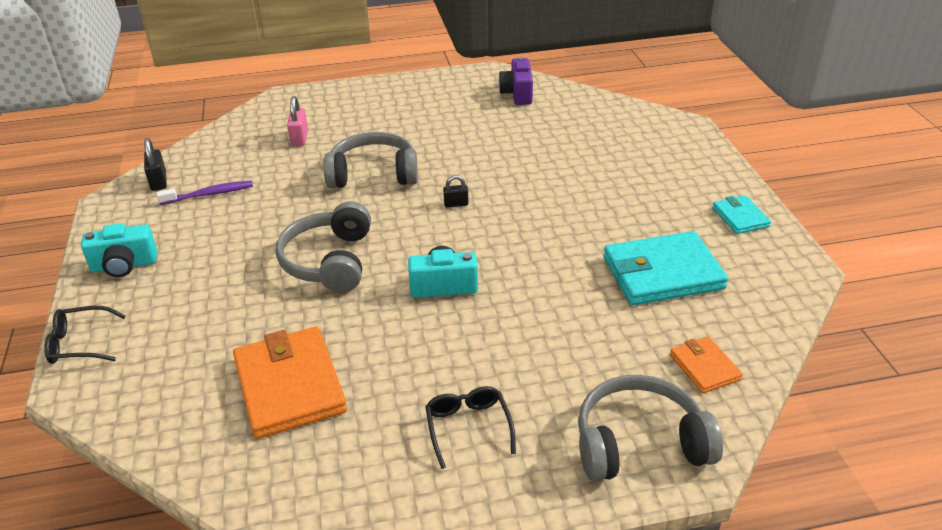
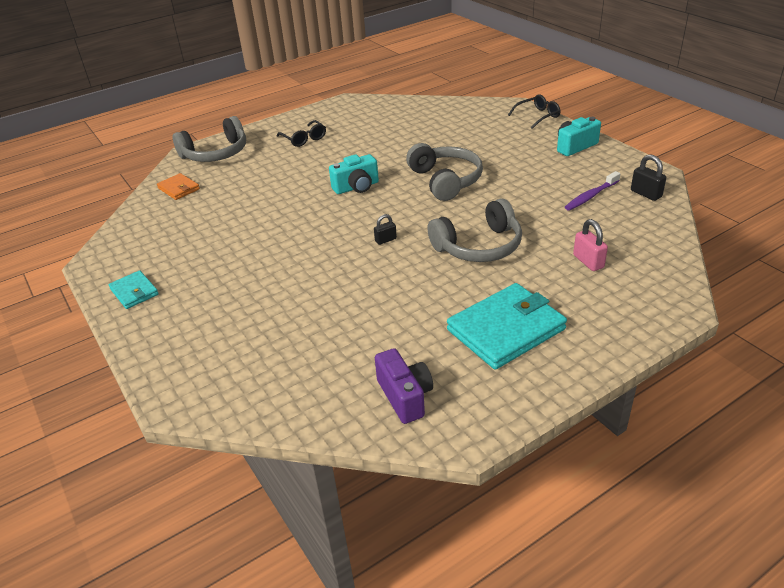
camera: 160 degrees right, 0 degrees up
orange wallet [233,326,347,439] -> none
turquoise wallet [603,231,728,305] -> turquoise wallet moved to [447,283,567,370]

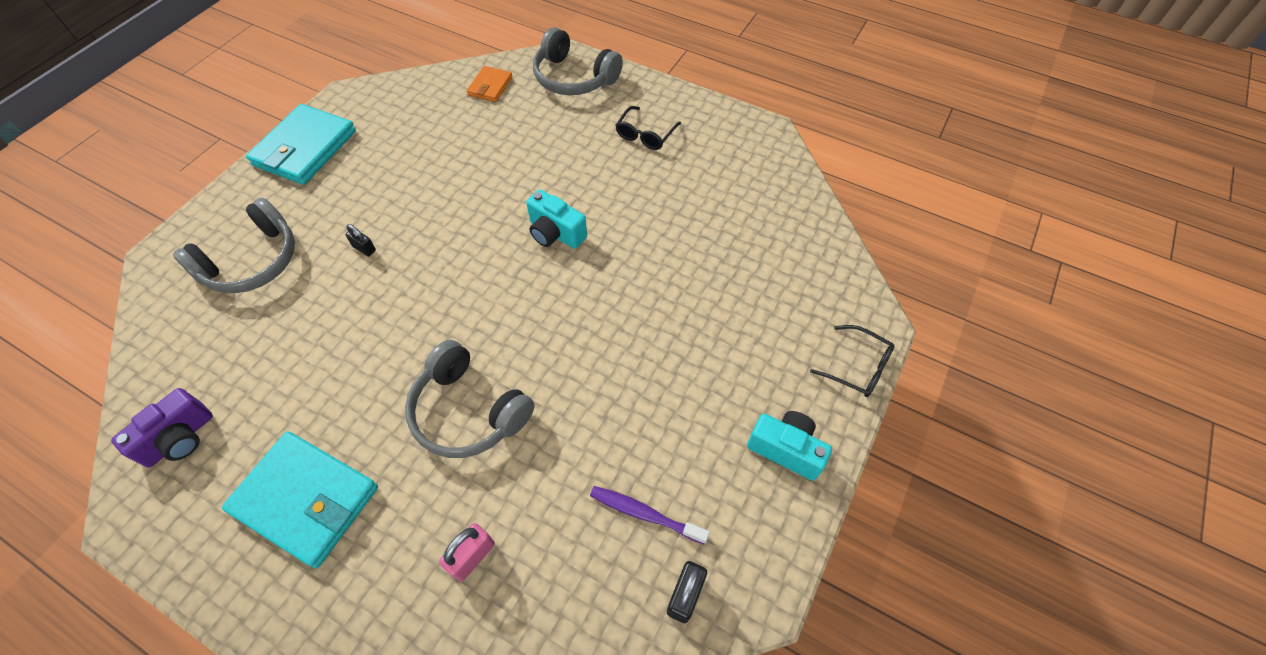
camera: 60 degrees right, 20 degrees up
turquoise wallet [108,270,159,309] -> turquoise wallet [246,104,356,185], size x1.93
black padlock [374,214,397,245] -> black padlock moved to [346,224,376,256]
grey headphones [406,143,483,201] -> grey headphones moved to [173,198,295,293]

